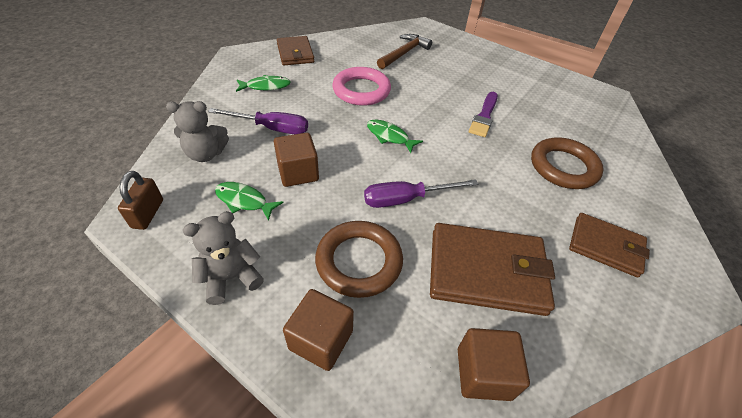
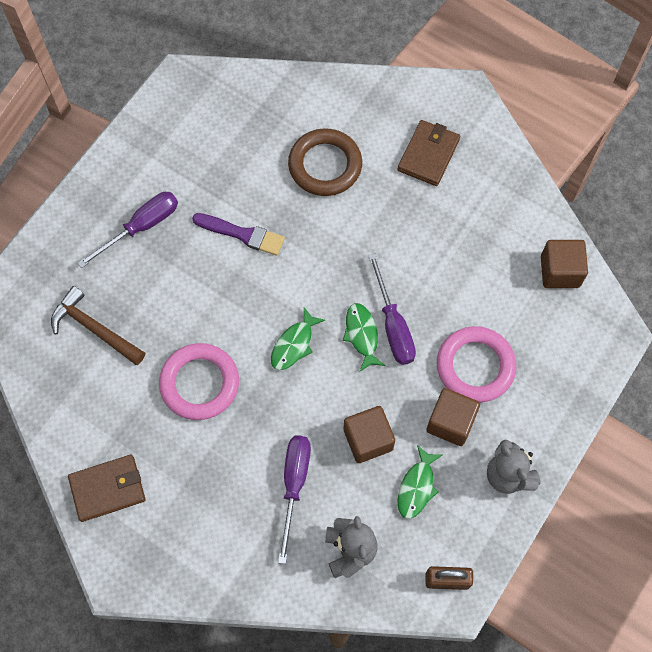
camera: 90 degrees left, 20 degrees up
green fish [236,75,291,92] -> green fish moved to [343,303,385,371]
brown cube [283,289,354,371] -> brown cube moved to [426,388,480,446]
brown ring [315,221,403,298] -> pink ring [437,326,516,403]
brown wallet [430,223,555,316] -> none
none -> purple screwdriver [78,192,178,268]

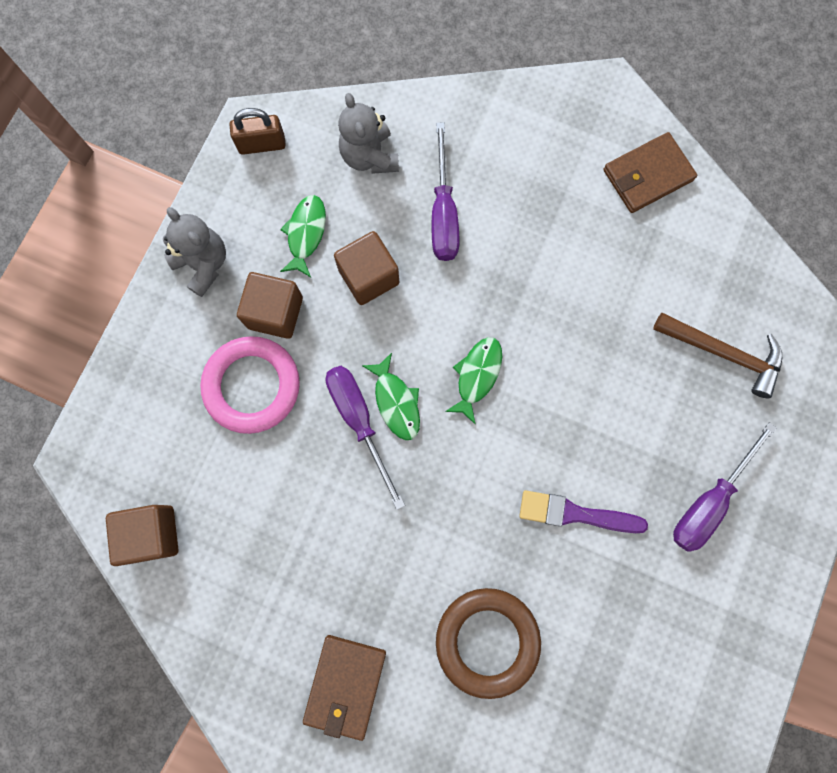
camera: 170 degrees right, 10 degrees up
pink ring [159,343,239,420] -> none

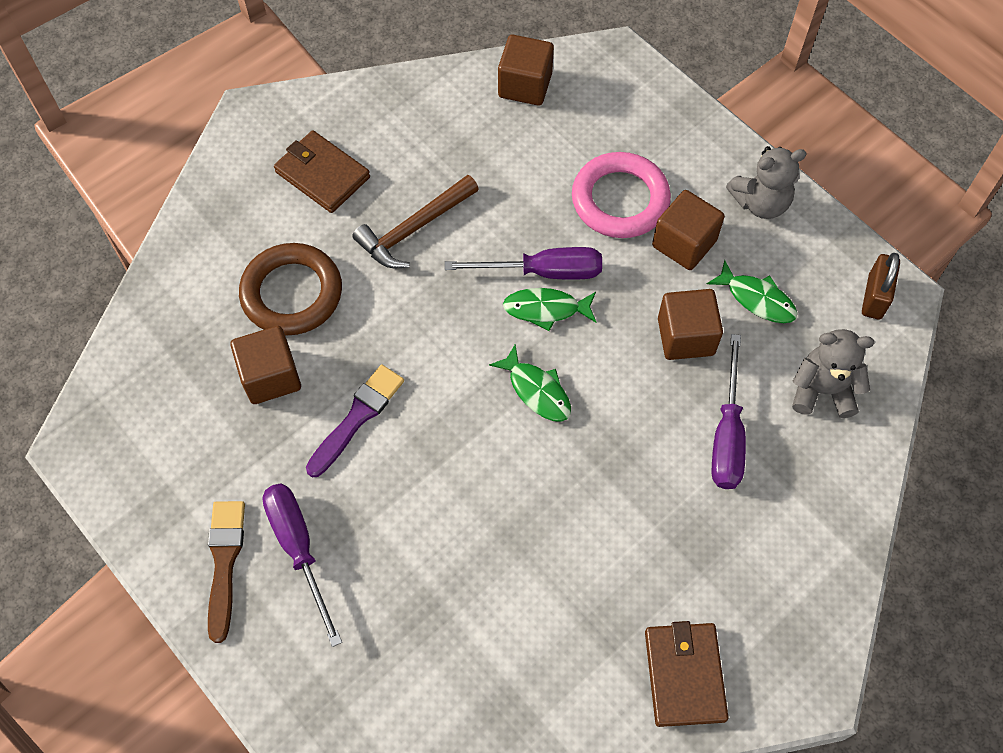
camera: 115 degrees right, 15 degrees down
purple screwdriver [432,123,459,261] -> purple screwdriver turned 105 degrees counterclockwise [712,334,746,489]
brown hammer [653,313,782,398] -> brown hammer moved to [352,175,479,268]
none -> brown brush [208,501,245,643]
none -> brown cube [230,326,301,404]

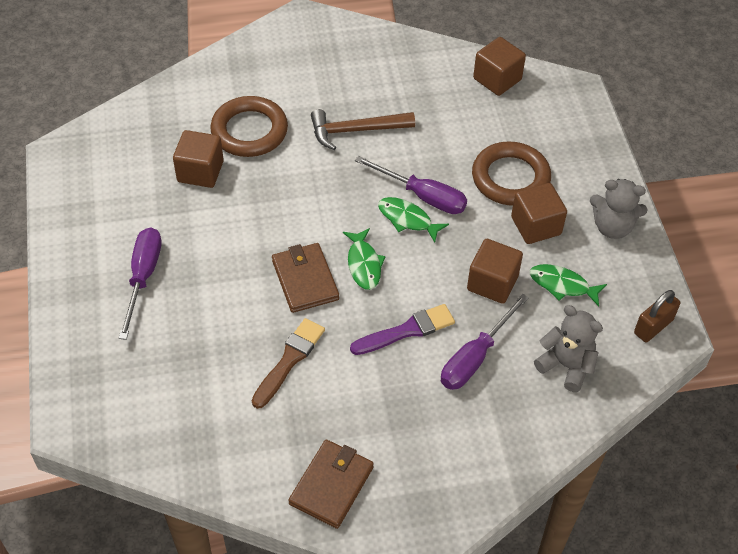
camera: 30 degrees right, 10 degrees down
brown brush [208,501,245,643] -> brown brush moved to [252,318,325,409]
brown wallet [274,130,370,213] -> brown wallet moved to [272,243,339,313]
purple brush [306,365,404,477] -> purple brush moved to [350,304,455,355]
pink ring [572,152,671,238] -> brown ring [472,141,551,206]
green fish [707,260,798,323] -> green fish turned 135 degrees clockwise [530,264,607,306]

